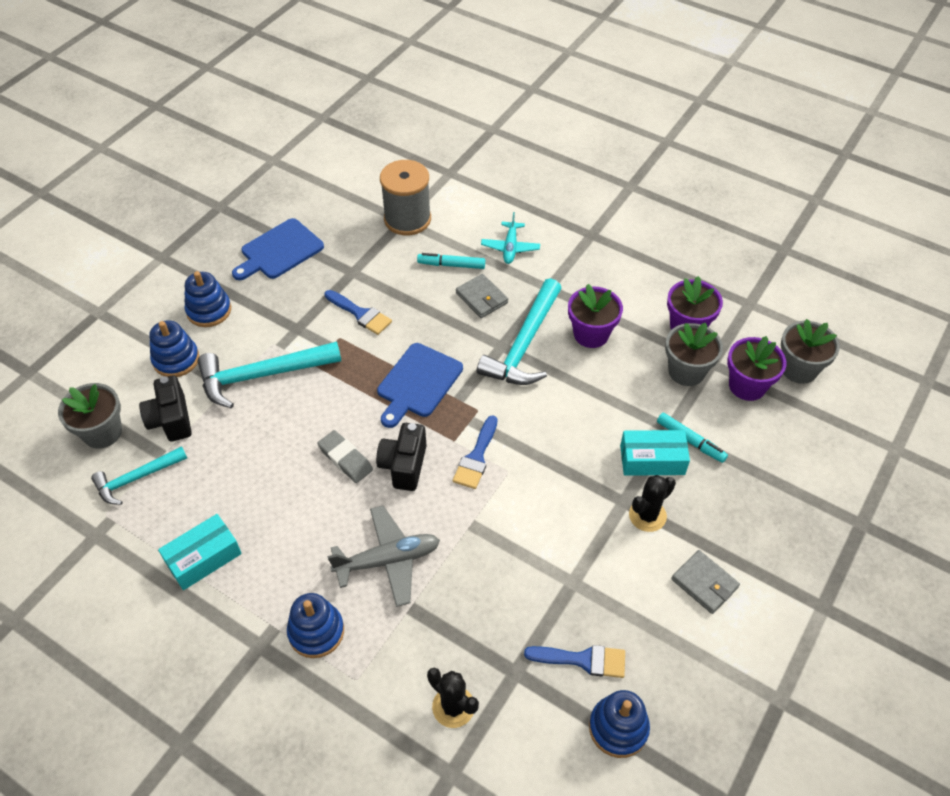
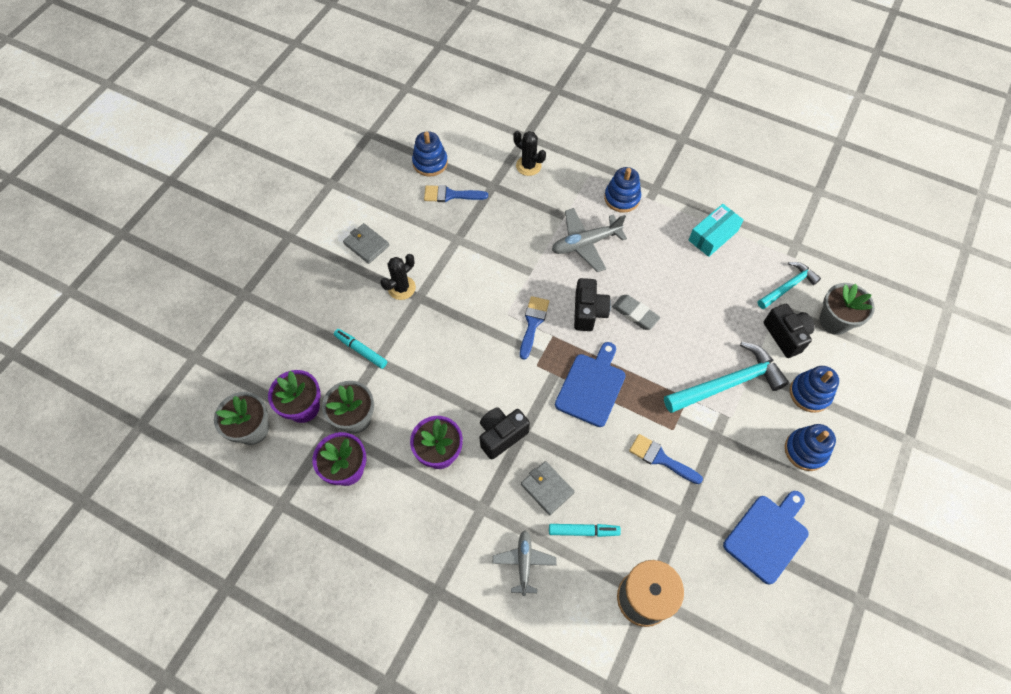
camera: 175 degrees right, 10 degrees up
turquoise hammer [477,278,562,385] -> black camera [479,407,530,460]
turquoise plane [481,212,540,264] -> grey plane [493,531,557,596]
turquoise box [620,430,690,476] -> none

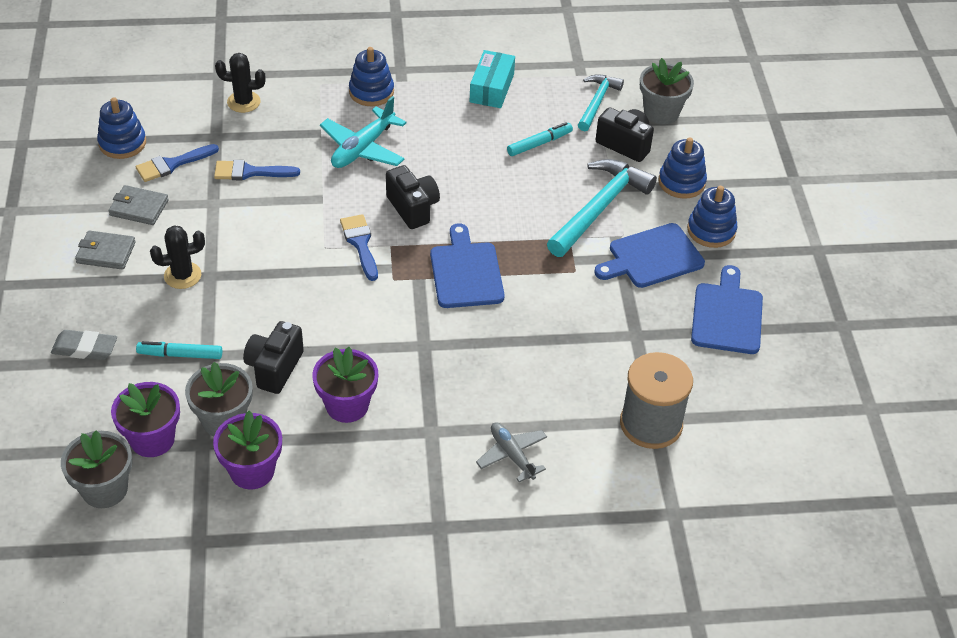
camera: 35 degrees left, 15 degrees down
black cactus [380,254,416,300] -> black cactus turned 60 degrees clockwise [150,225,205,289]
black camera [479,407,530,460] -> black camera moved to [243,321,304,394]
grey wallet [521,461,575,515] -> grey wallet moved to [109,185,169,225]
turquoise marker [549,524,621,537] -> turquoise marker moved to [507,122,573,156]
grey plane [552,208,627,272] -> turquoise plane [320,96,407,168]
grey eraser [612,295,660,330] -> grey eraser moved to [51,330,117,360]
blue brush [629,434,703,484] -> blue brush moved to [214,160,300,180]
none -> blue cutting board [594,223,705,288]

